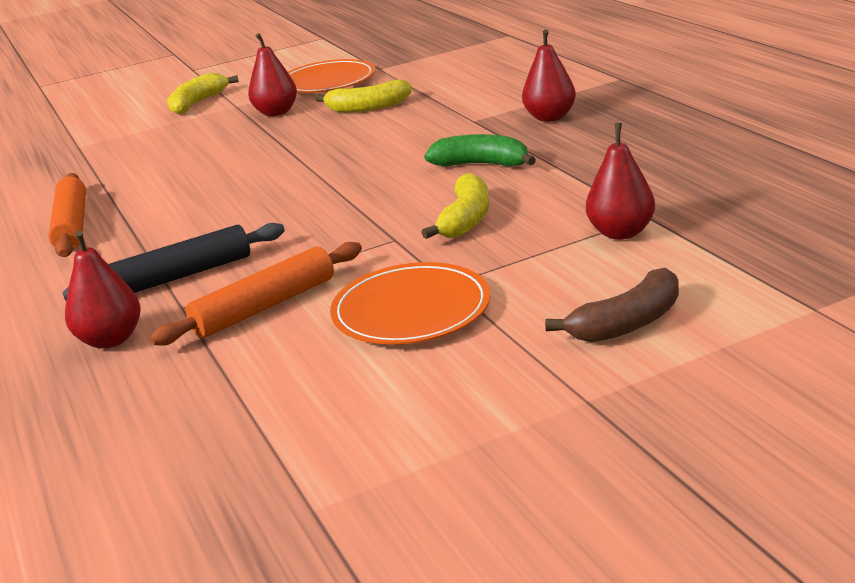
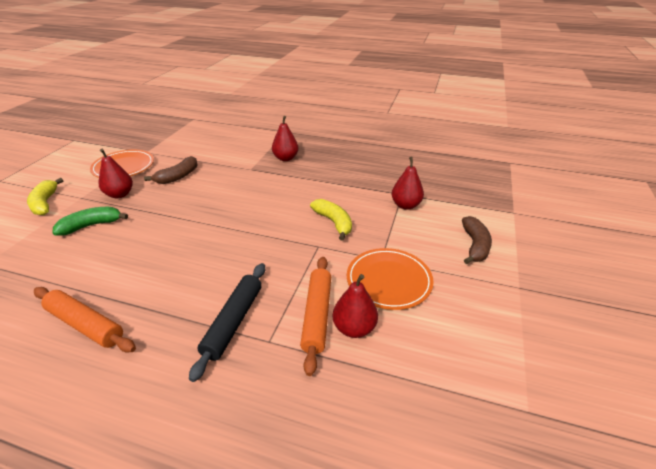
camera: 50 degrees left, 10 degrees up
red pear [65,230,141,349] -> red pear moved to [333,274,378,338]
yellow banana [315,80,412,113] -> brown banana [144,156,198,184]
green banana [424,134,536,166] -> green banana moved to [52,207,128,236]

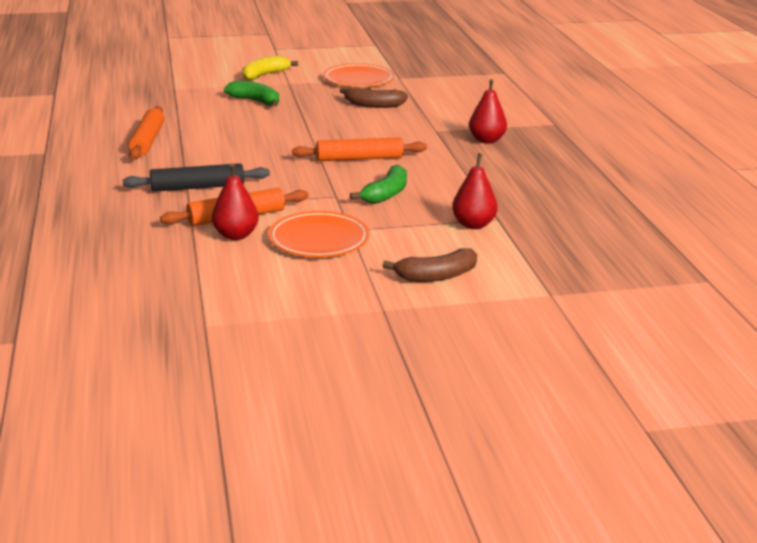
camera: 60 degrees right, 10 degrees down
red pear [99,149,133,198] -> none
yellow banana [310,199,352,241] -> green banana [350,165,407,204]
none -> orange rolling pin [292,137,427,161]

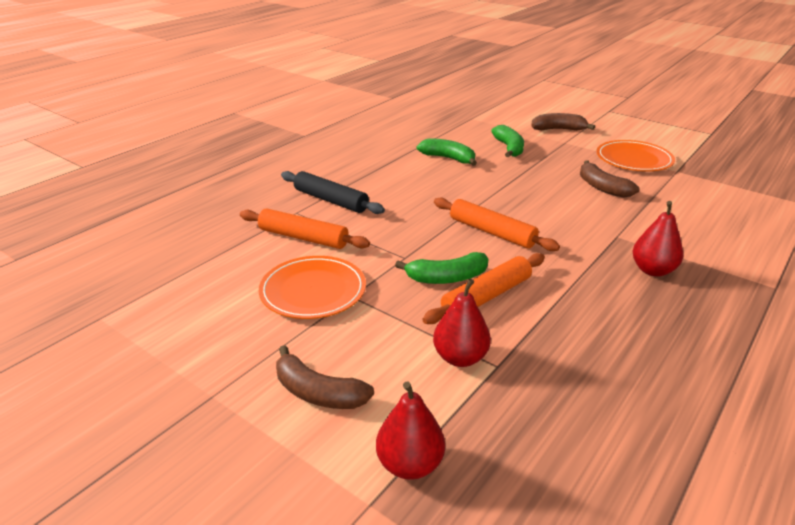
camera: 50 degrees right, 5 degrees up
orange rolling pin [129,106,164,159] -> orange rolling pin moved to [422,253,545,324]
red pear [212,164,259,240] -> red pear moved to [376,381,445,480]
yellow banana [243,55,298,81] -> brown banana [531,113,595,131]
none -> green banana [417,138,477,166]

